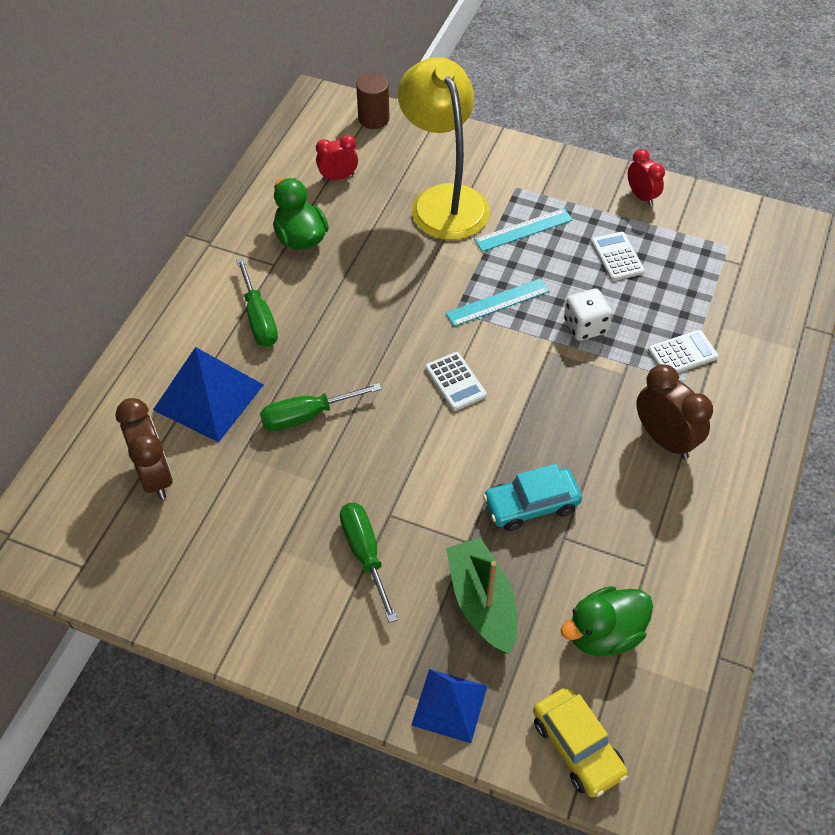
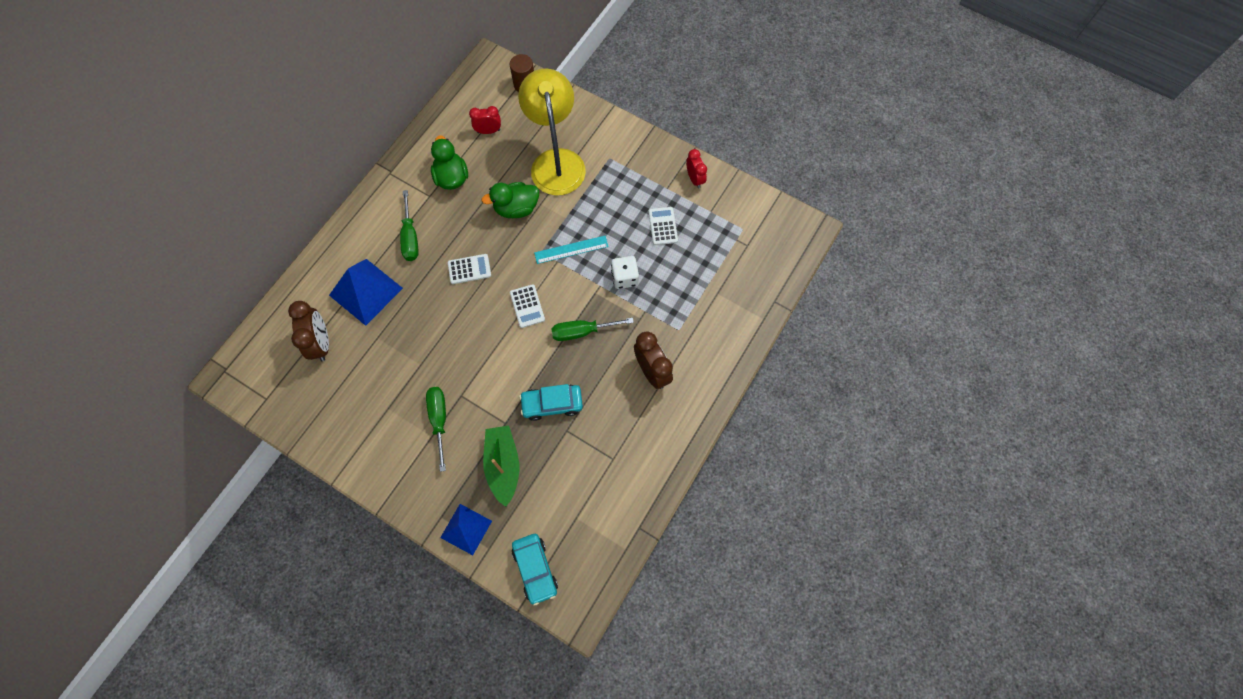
camera: 10 degrees right, 15 degrees up
green screwdriver [260,383,381,431] -> green screwdriver moved to [551,318,634,341]
turquoise ruler [474,208,573,252] -> none
yellow car [533,687,628,797] -> turquoise car [512,534,558,606]
green duck [561,586,653,656] -> green duck moved to [482,182,539,218]
white calculator [648,330,719,373] -> white calculator moved to [448,254,491,284]

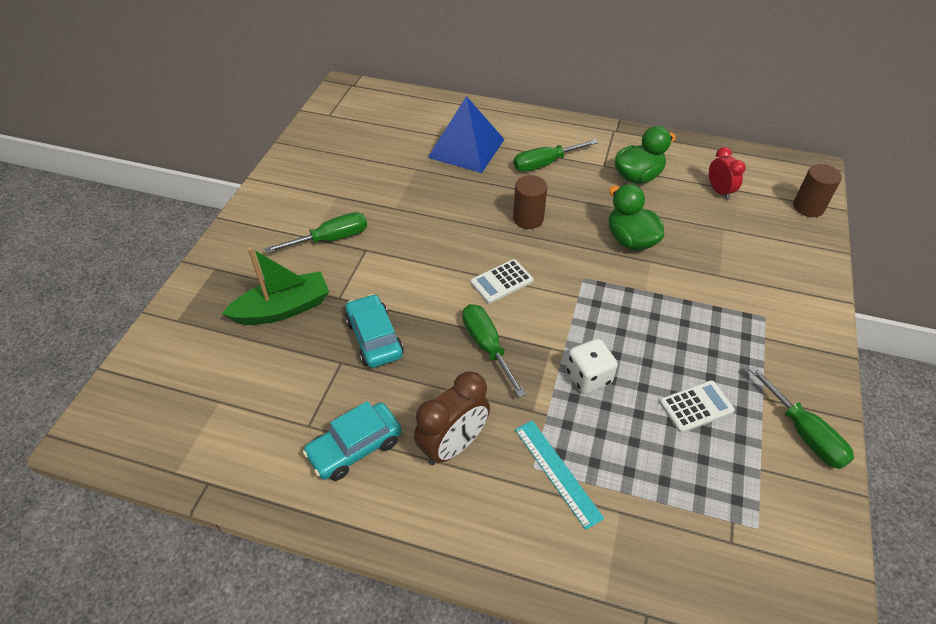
camera: 75 degrees right, 20 degrees down
brown clock [288,301,329,361] -> none
blue pyramid [440,504,492,555] -> none
white calculator [448,254,491,284] -> brown cylinder [513,175,548,229]
turquoise car [512,534,558,606] -> turquoise car moved to [303,401,402,481]
yellow lamp [518,69,586,195] -> none
turquoise ruler [534,236,609,264] -> turquoise ruler moved to [515,420,604,530]
red clock [686,149,707,189] -> green screwdriver [748,365,854,469]

